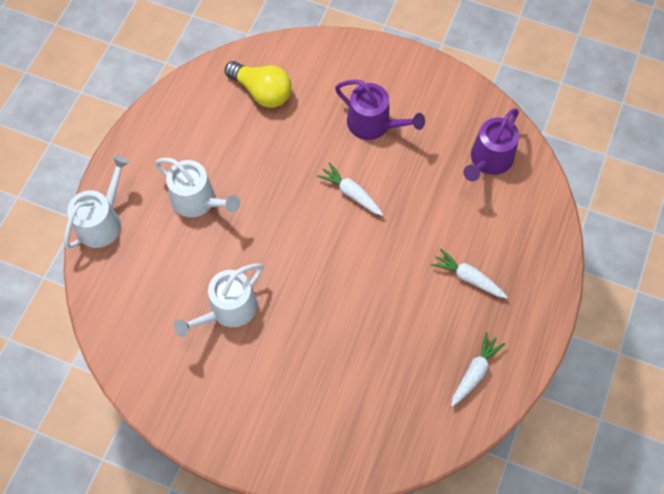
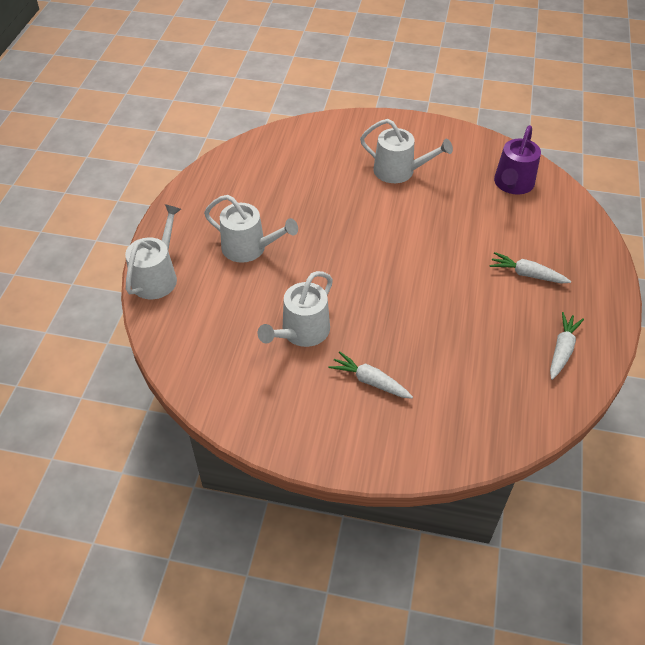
camera: 10 degrees left, 15 degrees down
yellow light bulb [225,61,292,108] -> none
white carrot [317,162,383,216] -> white carrot moved to [329,351,413,399]
purple watering can [335,80,425,140] -> white watering can [360,119,453,183]

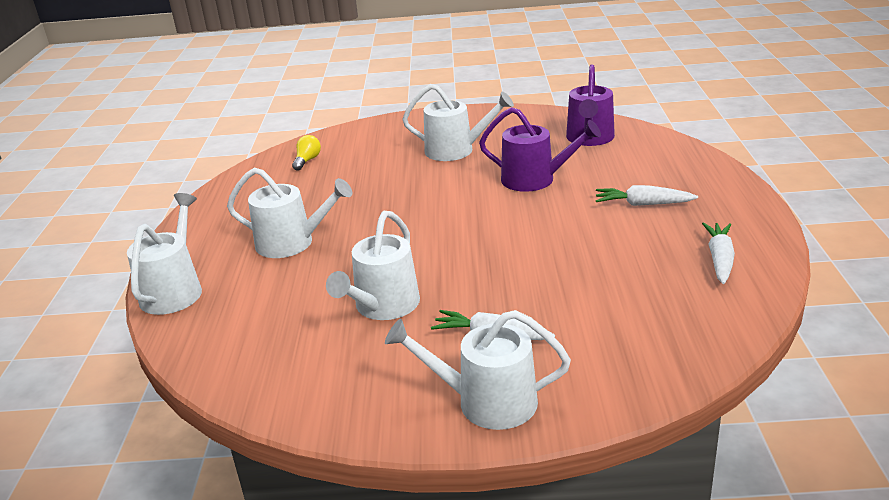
camera: 10 degrees left, 20 degrees down
none -> yellow light bulb [292,135,321,171]
none -> white watering can [385,310,571,430]
none -> purple watering can [479,107,601,192]

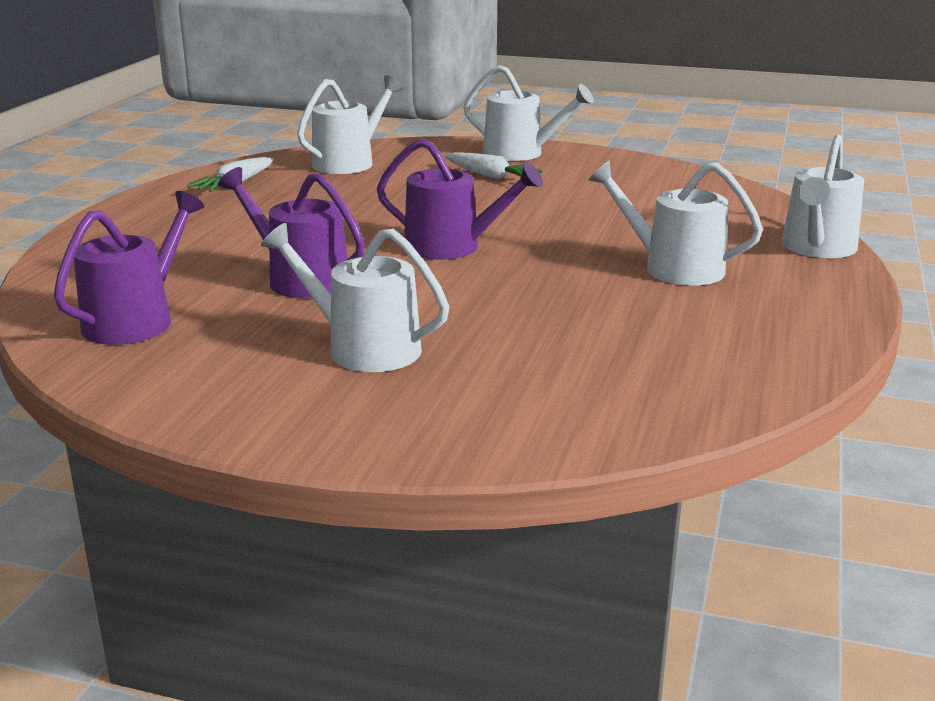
camera: 165 degrees left, 5 degrees down
yellow light bulb [292,135,321,171] -> none
white watering can [326,211,420,320] -> white watering can moved to [297,75,403,174]
white carrot [596,185,698,206] -> none
none -> purple watering can [376,138,543,260]

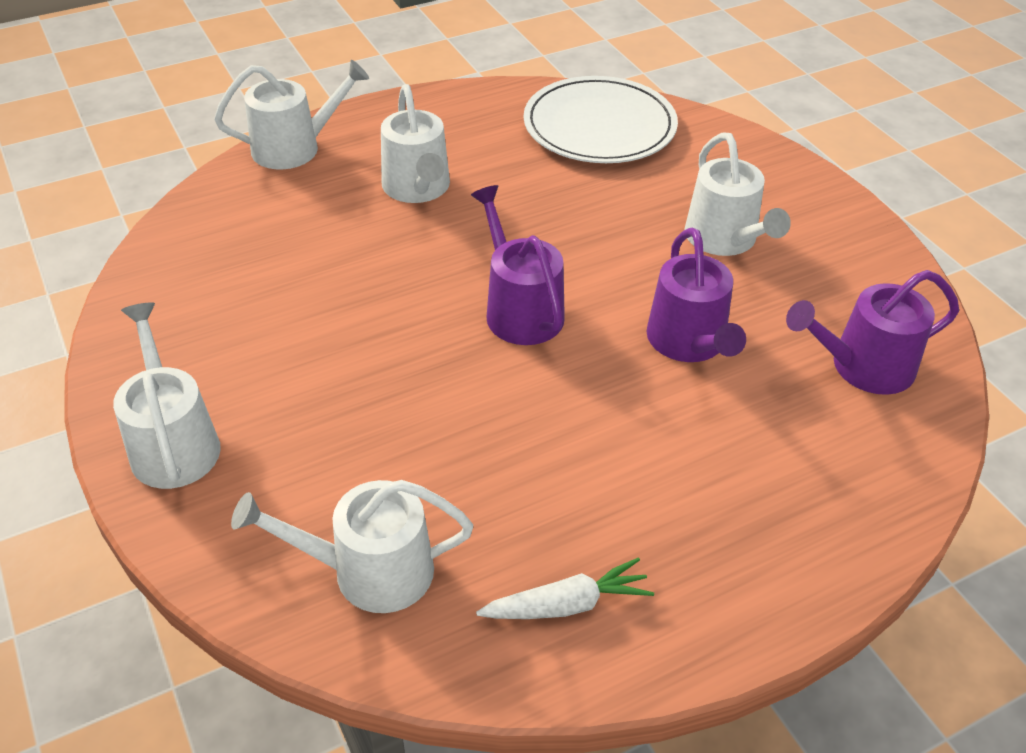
camera: 135 degrees left, 20 degrees up
white carrot [444,152,543,180] -> none
none -> white plate [524,76,678,163]

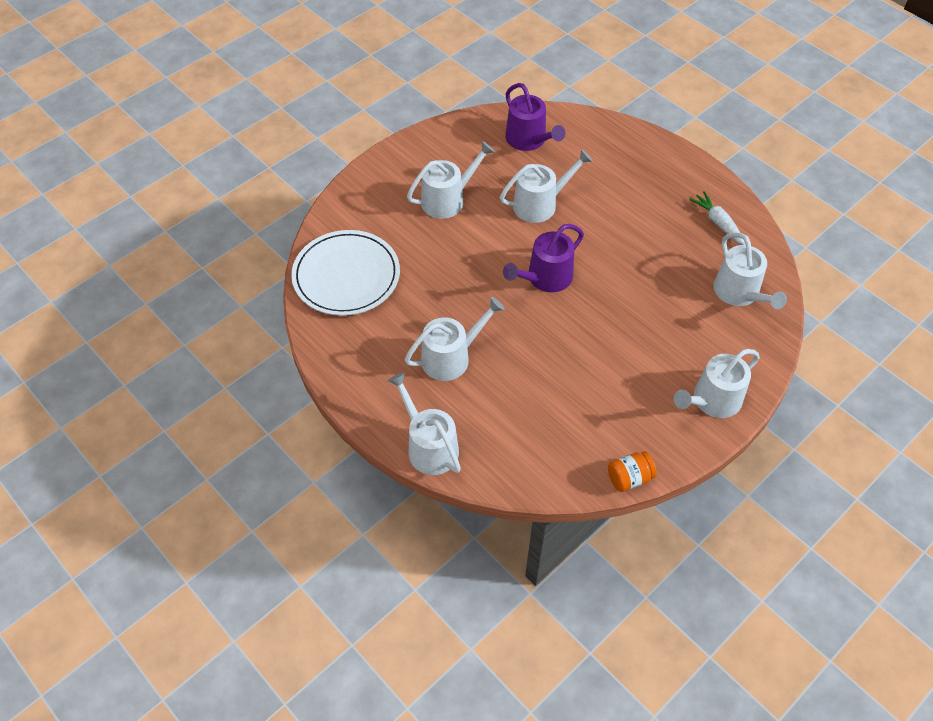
camera: 105 degrees left, 10 degrees up
purple watering can [646,228,746,362] -> white watering can [500,149,593,223]
none -> orange jar [608,451,657,492]

